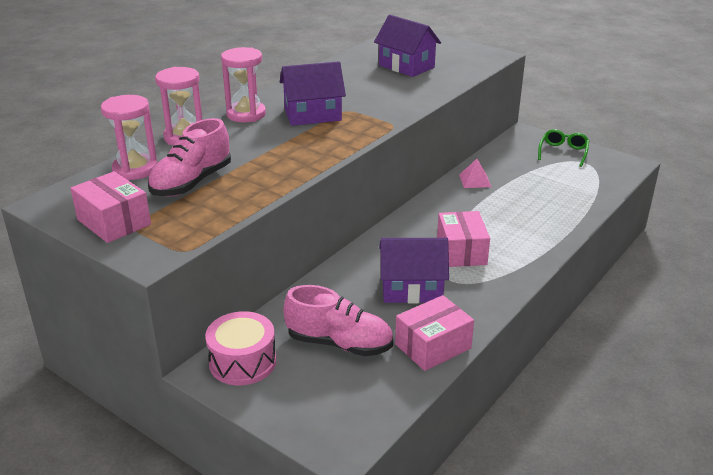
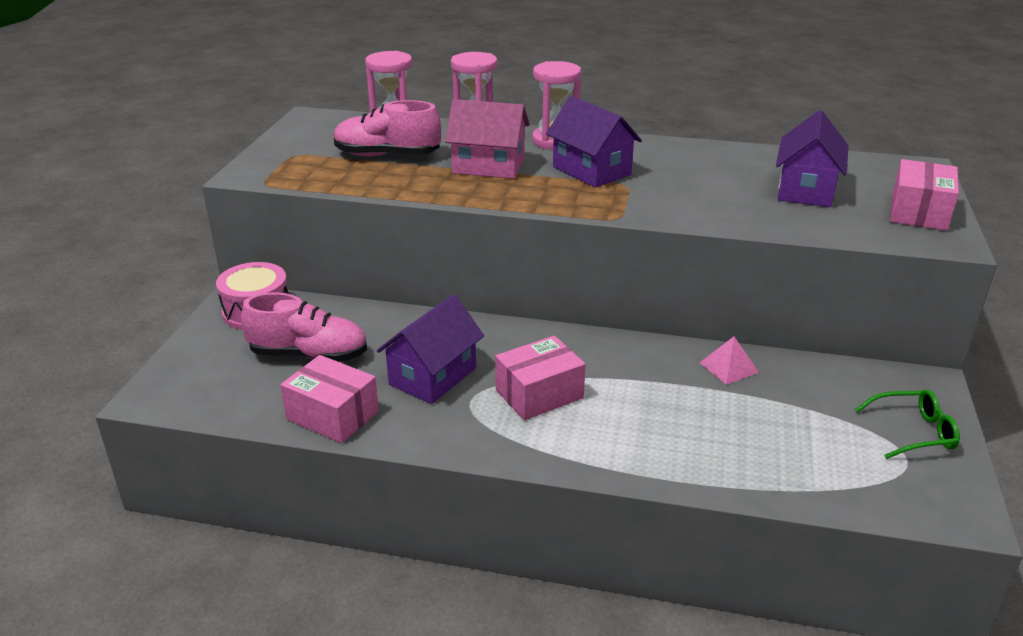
camera: 65 degrees right, 0 degrees up
pink box [70,171,151,243] -> pink box moved to [890,159,959,231]
pink shoe [283,285,393,356] -> pink shoe turned 75 degrees counterclockwise [241,293,367,362]
purple house [379,238,449,304] -> purple house turned 60 degrees clockwise [377,294,484,404]
none -> pink house [445,99,530,179]

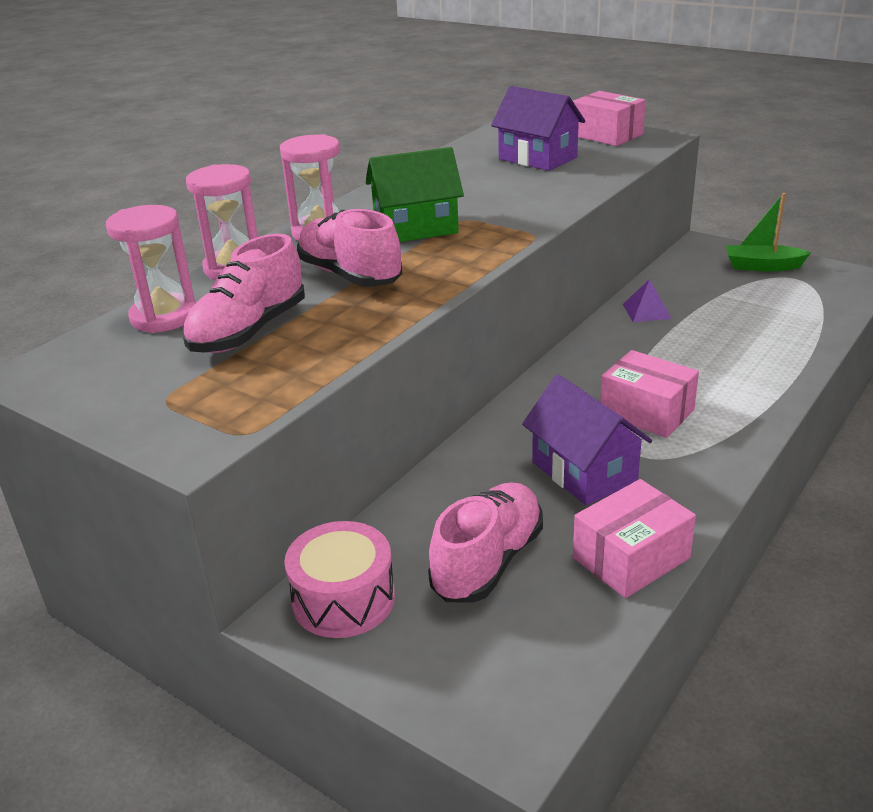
camera: 65 degrees left, 0 degrees up
pink house [445,99,530,179] -> pink shoe [297,209,402,287]
pink box [495,336,586,420] -> pink box turned 45 degrees counterclockwise [600,350,699,438]
purple house [546,96,642,188] -> green house [365,147,464,242]
pink pyramid [700,337,759,385] -> purple pyramid [623,279,672,322]
green glasses [855,389,960,459] -> green boat [726,193,811,272]

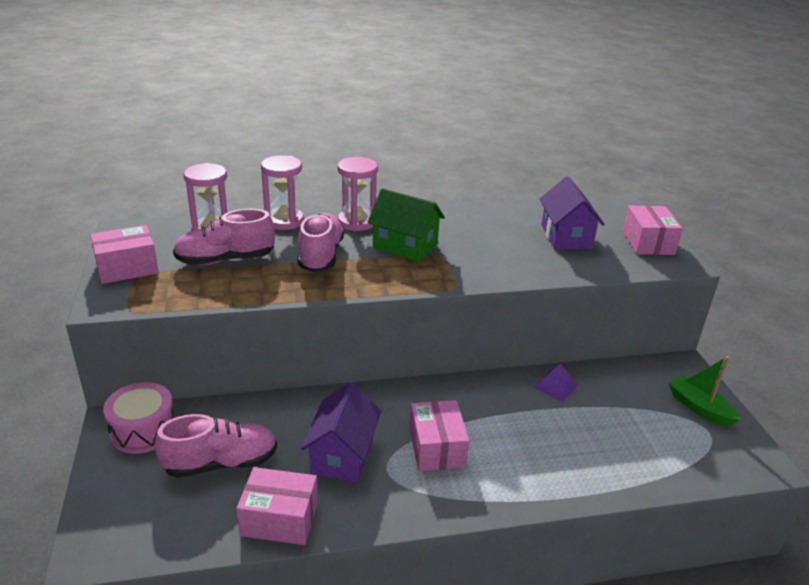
camera: 40 degrees right, 0 degrees up
none -> pink box [90,225,159,284]

